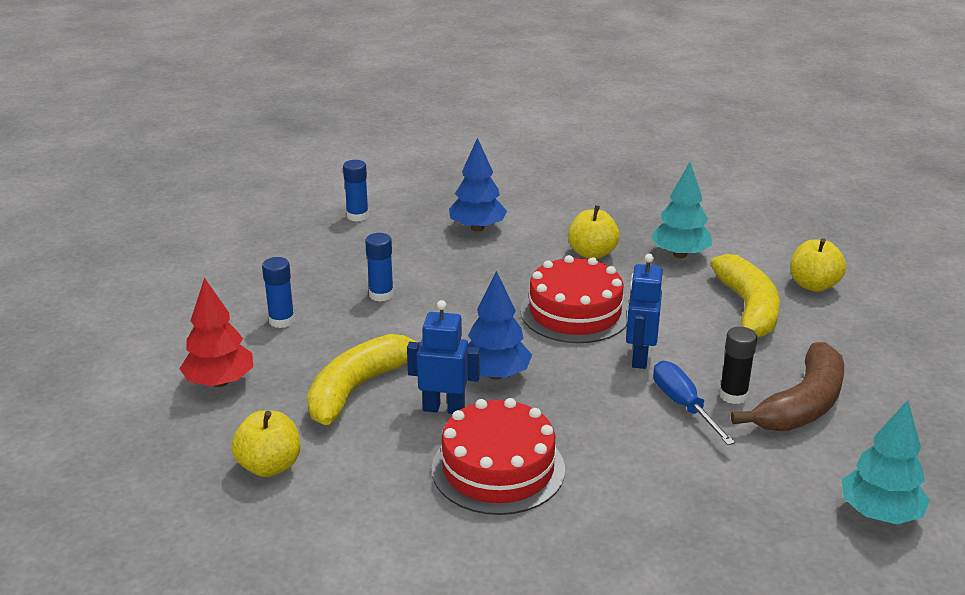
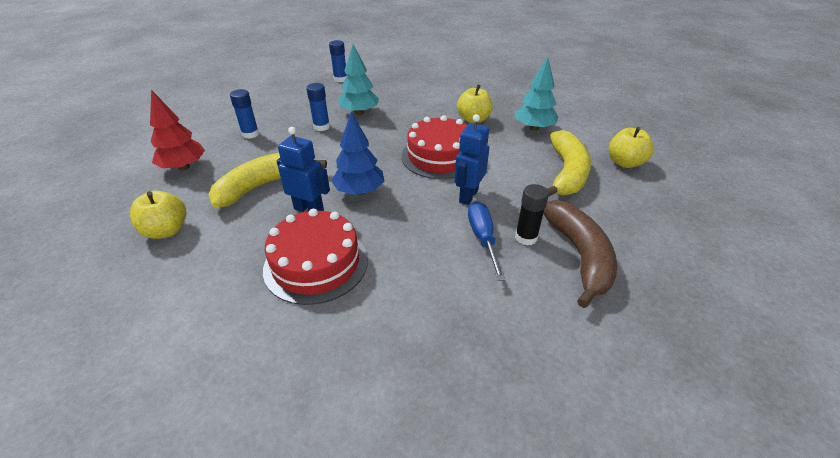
camera: 15 degrees right, 10 degrees up
blue tree [449,138,507,232] -> none
brown banana [731,342,844,431] -> brown banana turned 60 degrees counterclockwise [543,200,617,308]
turquoise tree [842,400,930,524] -> turquoise tree moved to [338,44,379,115]

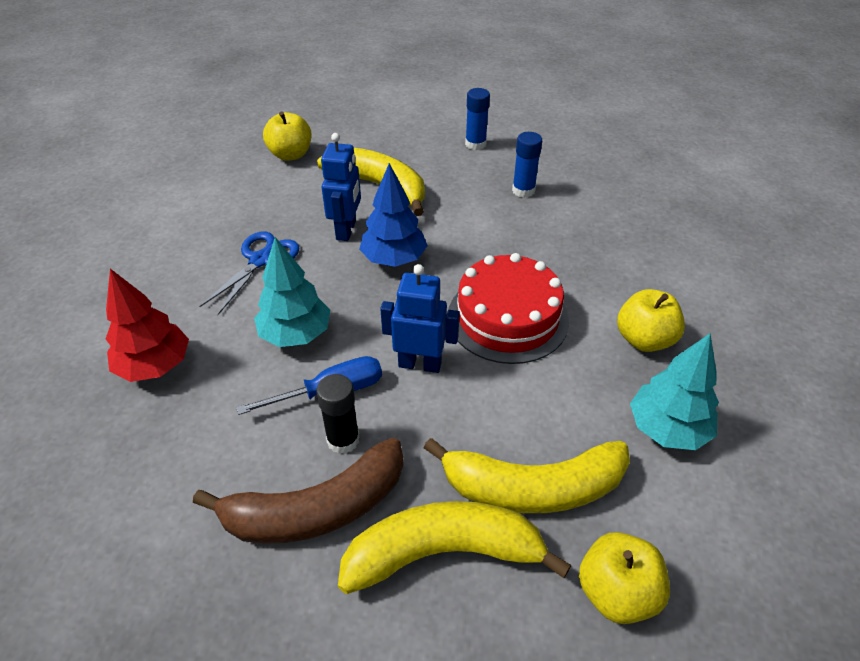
camera: 75 degrees right, 5 degrees up
red tree [150,90,205,170] -> red tree moved to [106,269,189,382]
red cake [263,209,368,305] -> blue scissors [199,232,299,315]
blue glue stick [329,40,347,82] -> none
turquoise tree [338,44,379,115] -> turquoise tree moved to [254,237,330,347]
none -> yellow banana [338,501,572,594]

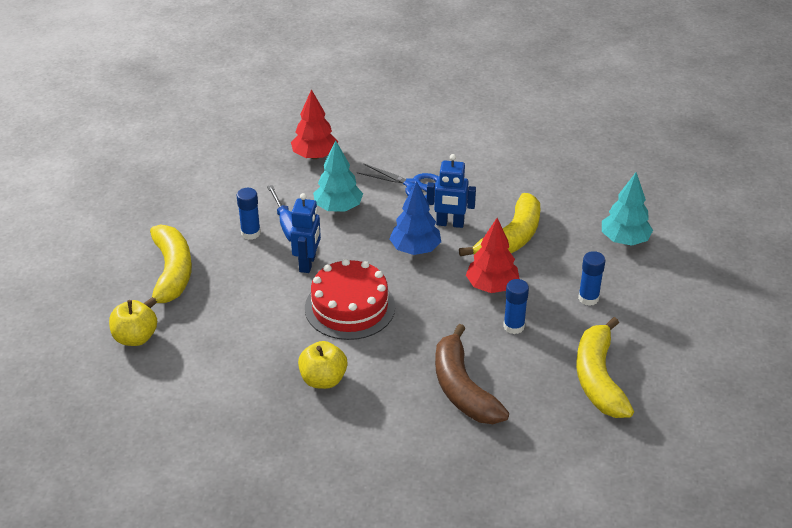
camera: 90 degrees right, 5 degrees down
brown banana [193,438,404,544] -> brown banana moved to [435,324,509,424]
yellow apple [263,111,311,161] -> none
black glue stick [316,374,360,454] -> blue glue stick [237,188,261,240]
yellow banana [424,438,630,513] -> yellow banana moved to [576,317,634,418]
turquoise tree [630,334,719,450] -> turquoise tree moved to [602,173,653,246]
none -> red tree [466,218,519,293]

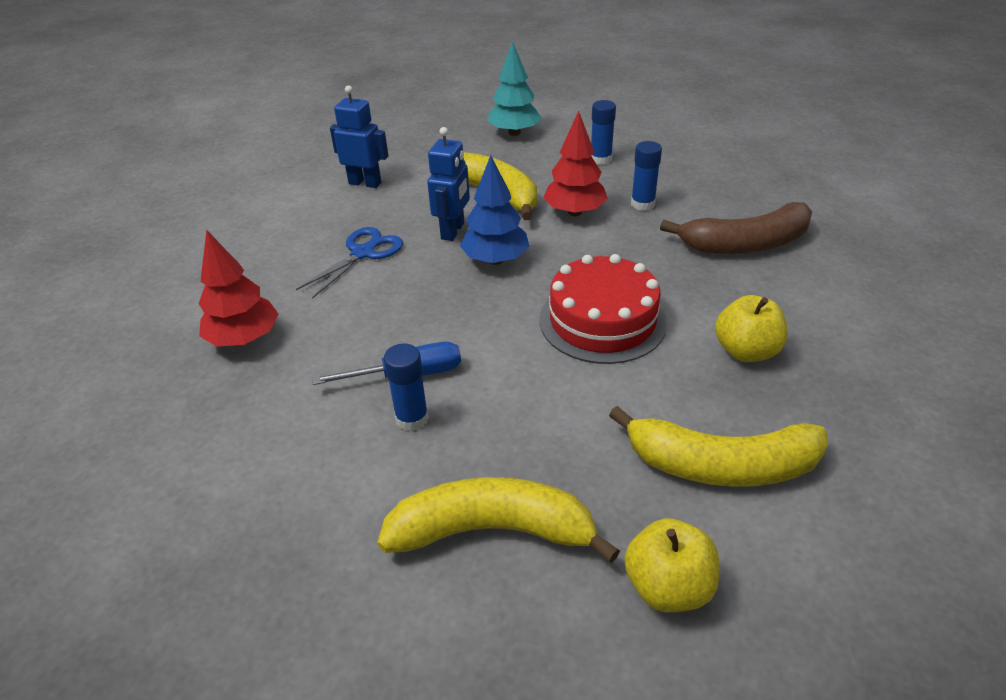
camera: 80 degrees left, 0 degrees up
blue robot [290,193,321,273] -> blue robot moved to [330,85,388,188]
turquoise tree [313,140,363,212] -> none
yellow banana [576,317,634,418] -> yellow banana moved to [609,406,828,487]

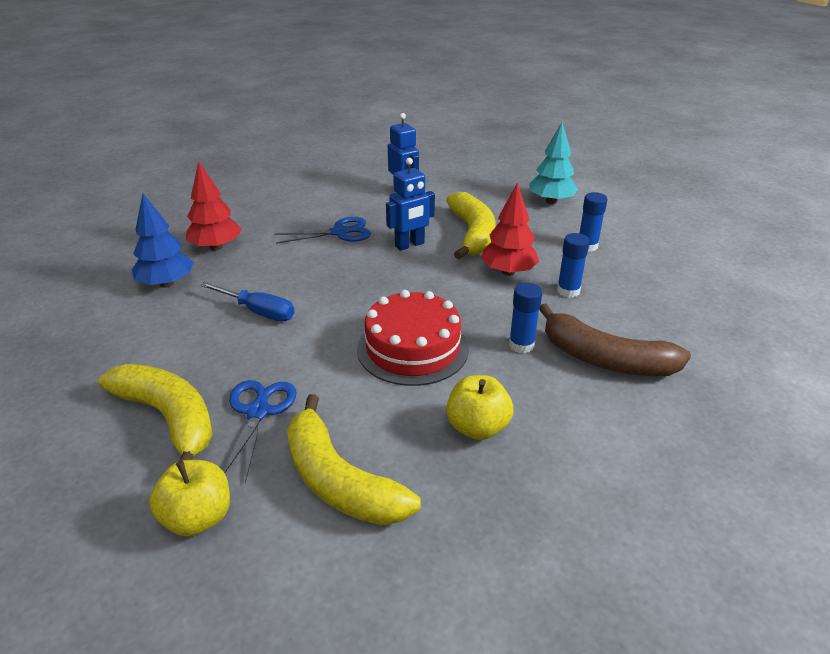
camera: 40 degrees right, 5 degrees down
blue glue stick [383,344,429,431] -> blue glue stick moved to [509,283,542,353]
blue tree [460,155,529,265] -> blue tree moved to [132,193,194,288]
none -> blue scissors [224,380,297,483]

